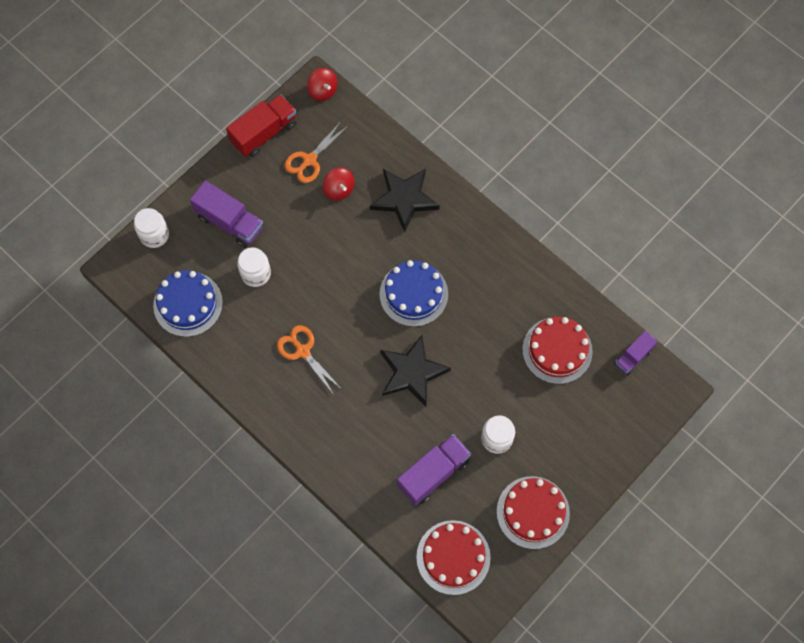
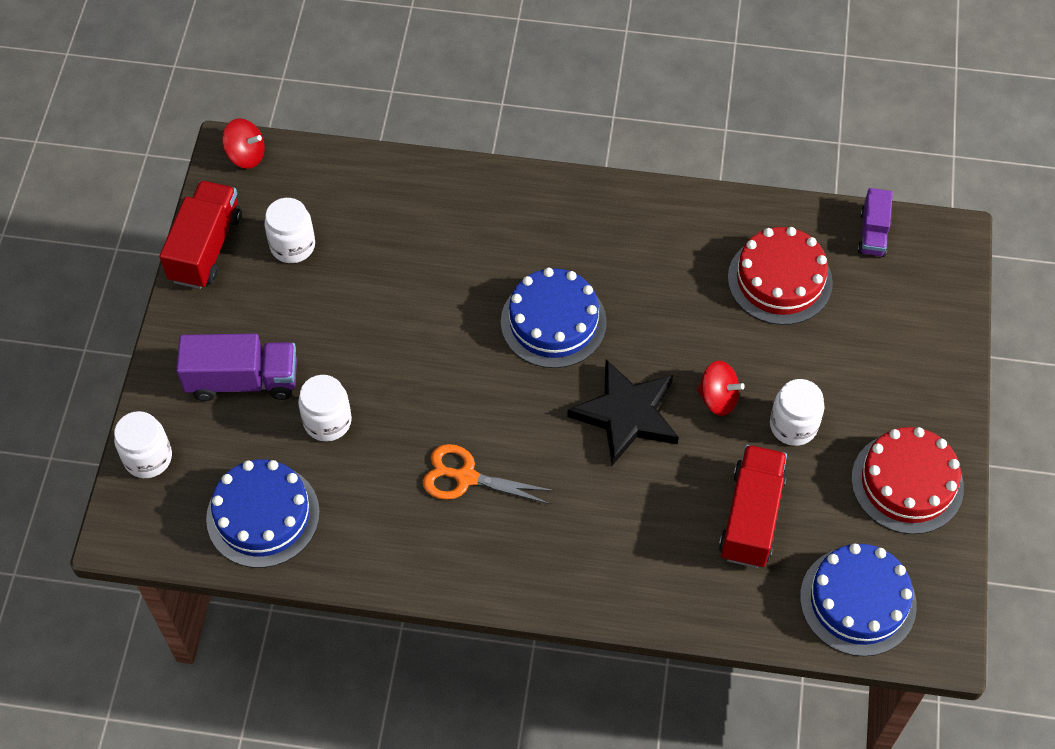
camera: 35 degrees left, 10 degrees down
orange scissors [285,121,348,183] -> white jar [264,198,315,263]
red spinning top [323,168,355,200] -> red spinning top moved to [697,361,745,416]
black star [370,169,440,232] -> none
purple truck [397,434,471,506] -> red truck [719,445,787,568]
red cake [416,520,491,595] -> blue cake [800,543,917,657]

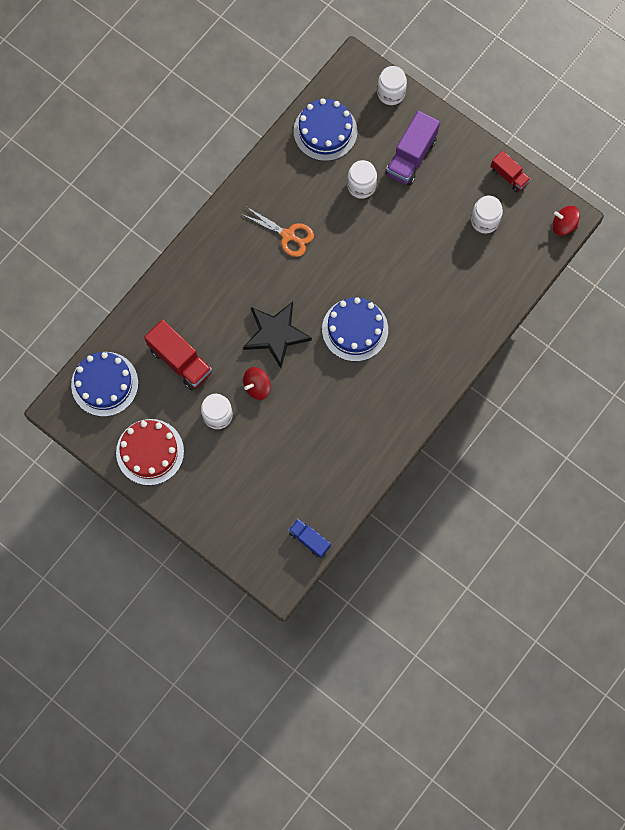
camera: 120 degrees right, 15 degrees up
red truck [159,181,242,289] -> red truck [491,150,531,193], size x0.60
red spinning top [222,118,265,169] -> red spinning top turned 60 degrees clockwise [552,206,580,236]
orange scissors [423,444,555,504] -> orange scissors turned 75 degrees clockwise [241,207,314,257]
red cake [728,227,833,325] -> none
purple truck [857,188,893,257] -> blue truck [288,519,331,558]

